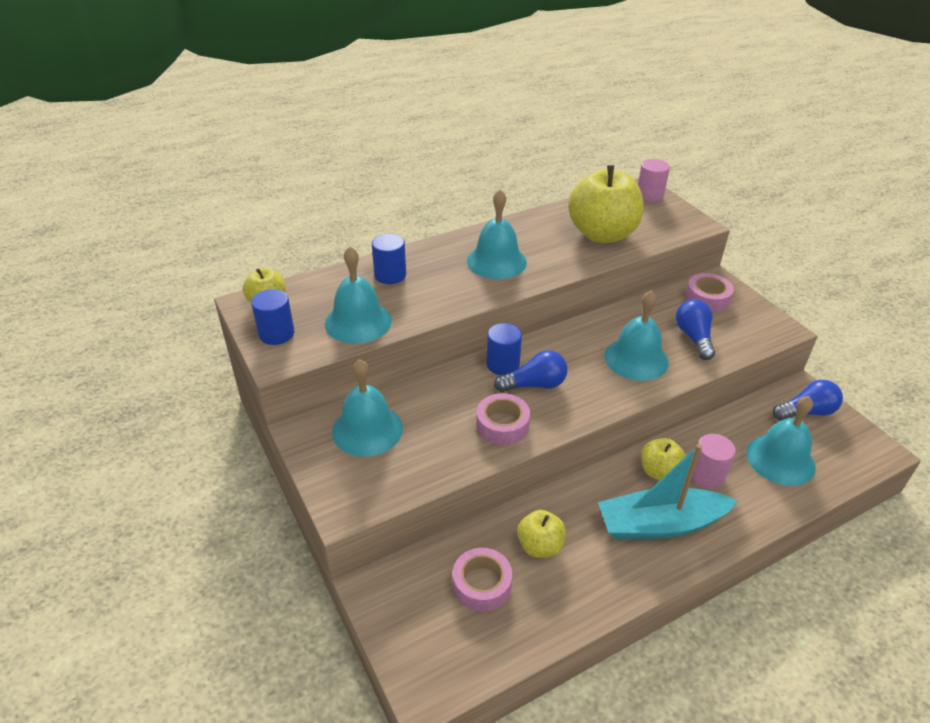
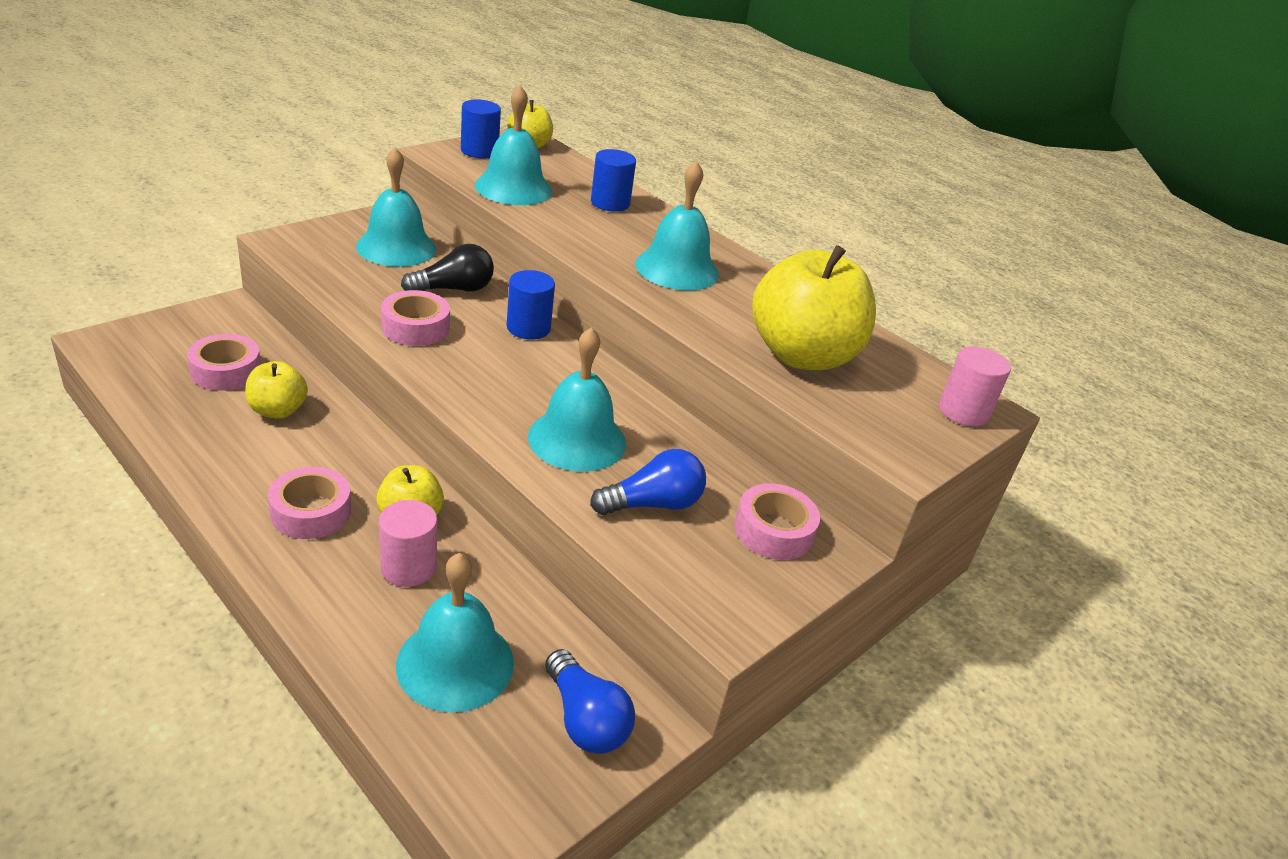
camera: 70 degrees right, 5 degrees down
blue light bulb [494,350,568,392] -> none
turquoise boat [598,444,737,540] -> pink tape [268,467,351,539]
none -> black light bulb [401,244,494,292]

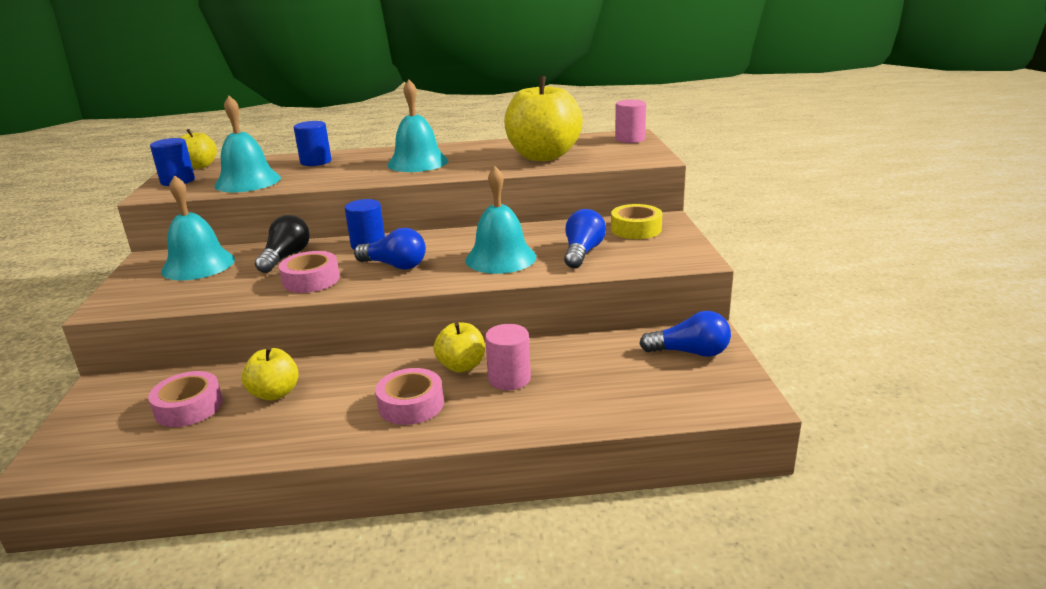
camera: 45 degrees left, 10 degrees down
turquoise bell [396,553,514,712] -> none
pink tape [734,483,820,560] -> yellow tape [611,204,662,239]
none -> blue light bulb [354,228,426,270]

